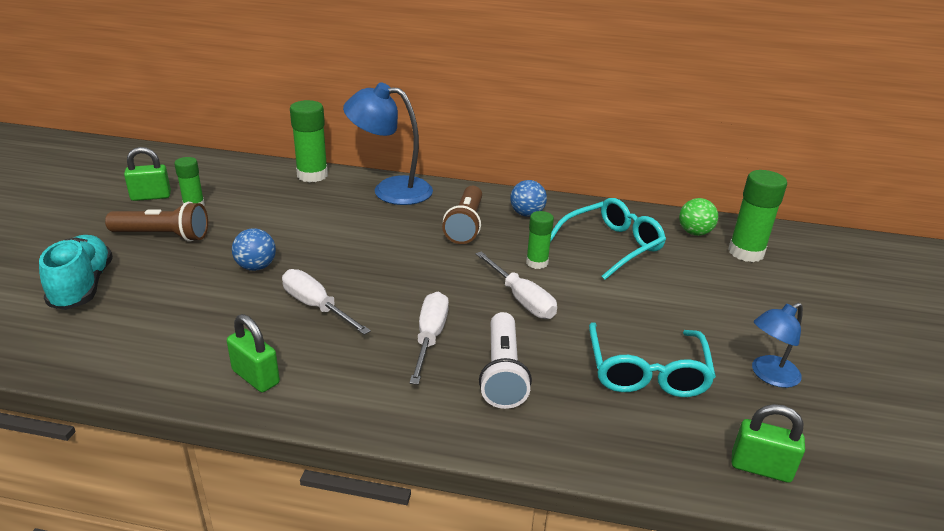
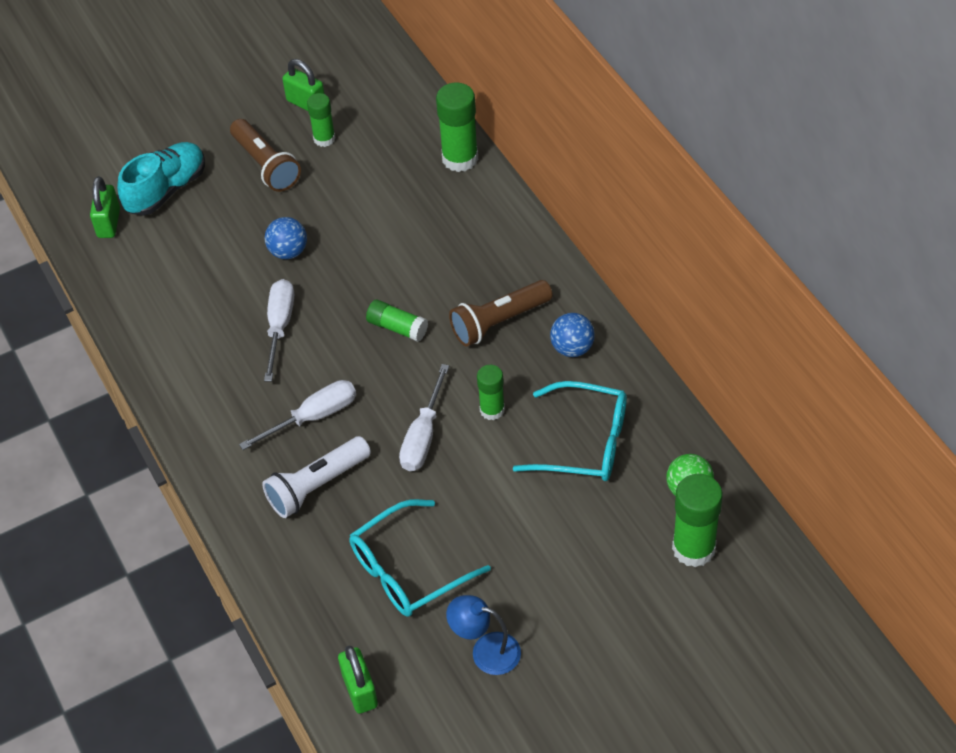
camera: 55 degrees right, 20 degrees up
green padlock [227,314,280,392] -> green padlock moved to [90,176,120,238]
blue lamp [343,82,433,205] -> none
none -> green glue stick [366,300,428,342]

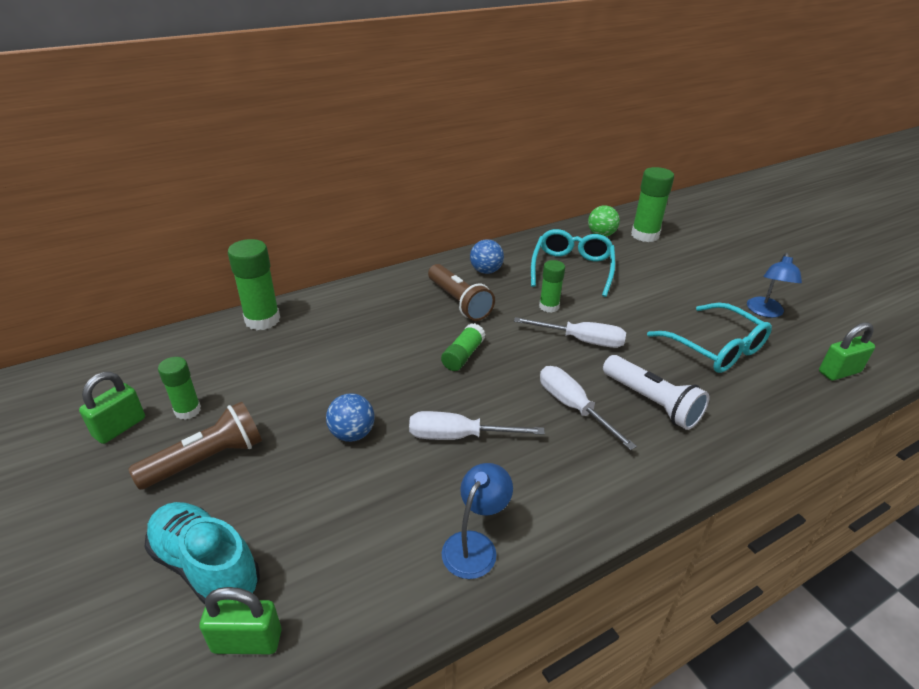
camera: 95 degrees left, 15 degrees down
none -> blue lamp [441,463,513,579]

